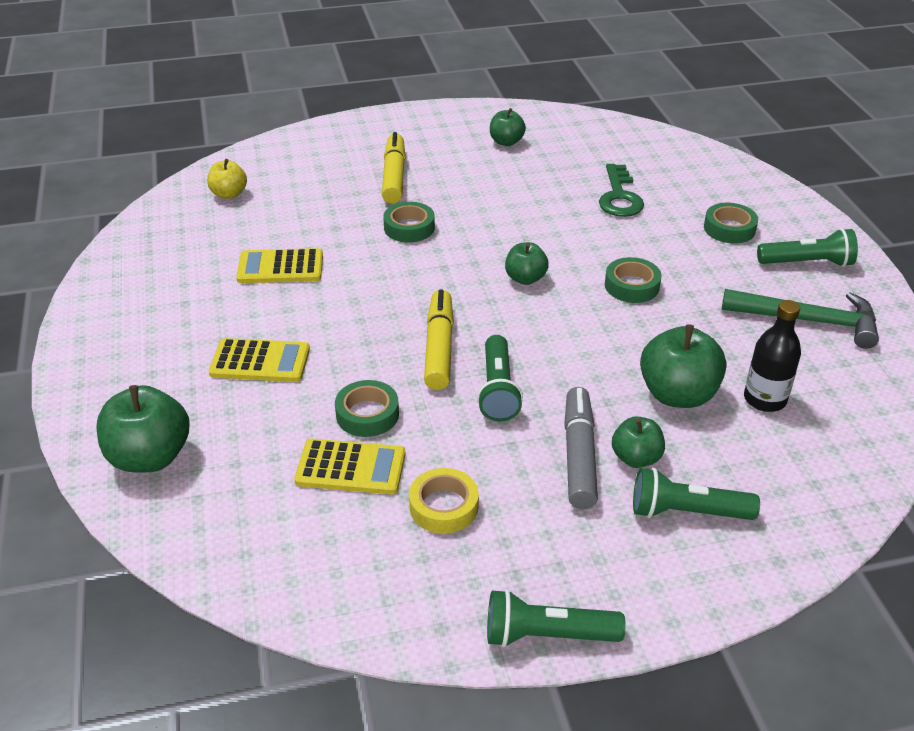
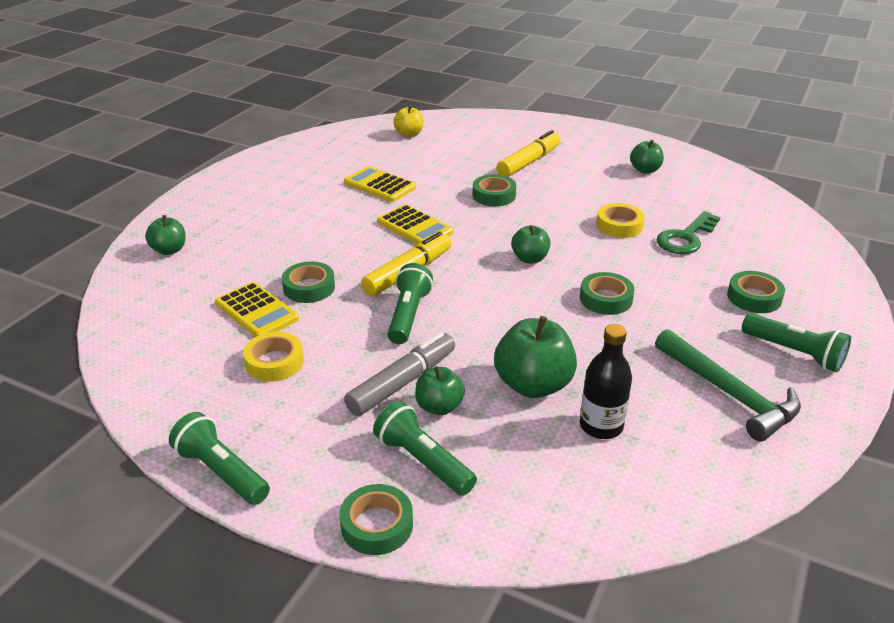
camera: 40 degrees right, 5 degrees down
green apple [96,385,190,473] -> green apple [145,215,186,255], size x0.59
yellow calculator [209,338,310,382] -> yellow calculator moved to [377,204,454,244]
green flashlight [477,335,523,422] -> green flashlight turned 150 degrees clockwise [388,263,433,344]
none -> green tape [340,484,413,555]
none -> yellow tape [596,203,645,238]

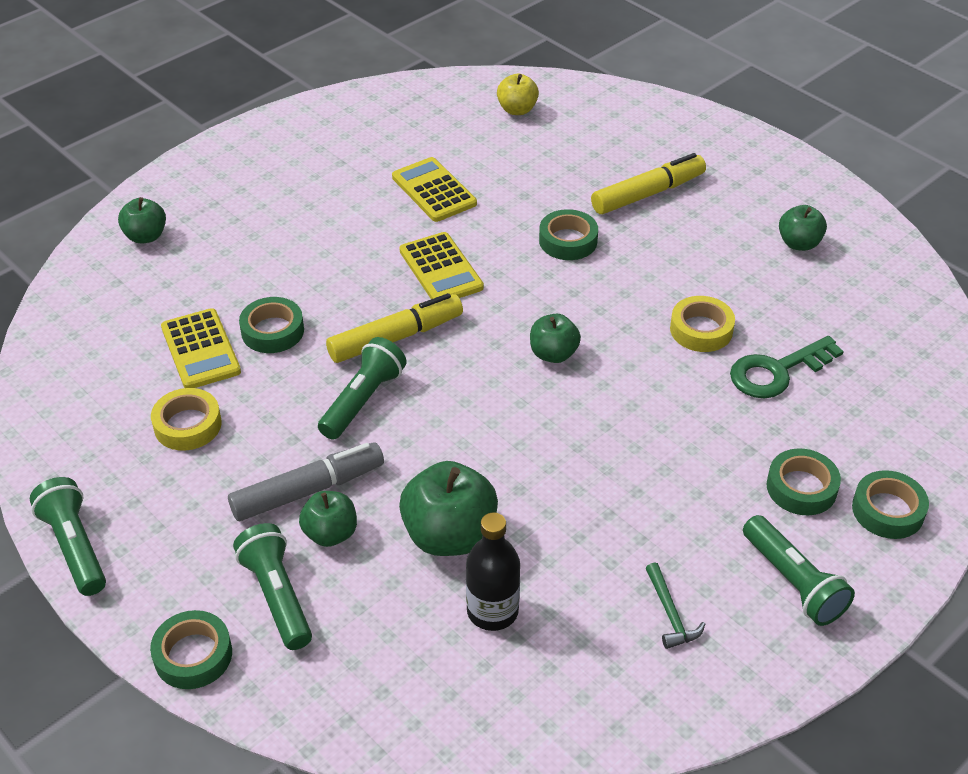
camera: 20 degrees right, 10 degrees up
green tape [580,272,634,315] -> green tape moved to [852,470,929,539]
green hammer [655,329,801,441] -> green hammer [646,562,705,649], size x0.48

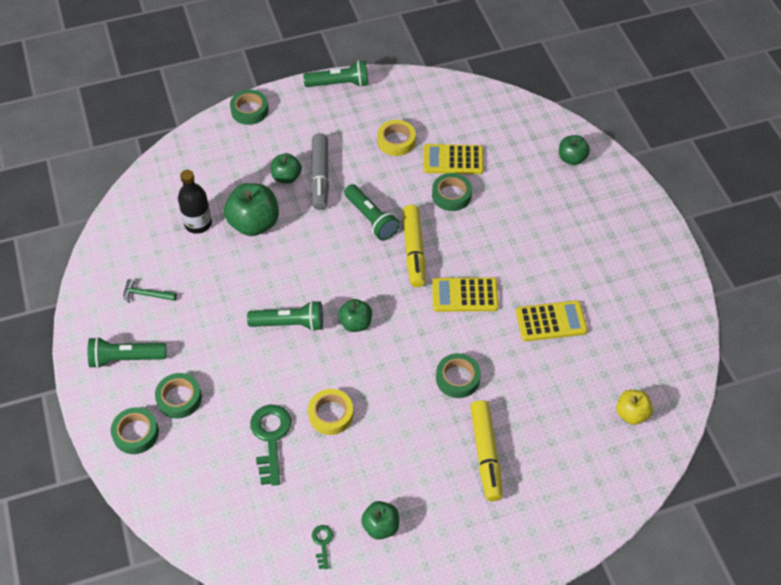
camera: 115 degrees right, 10 degrees up
green flashlight [233,523,312,650] -> green flashlight moved to [247,301,323,331]
none -> green key [312,525,333,569]

